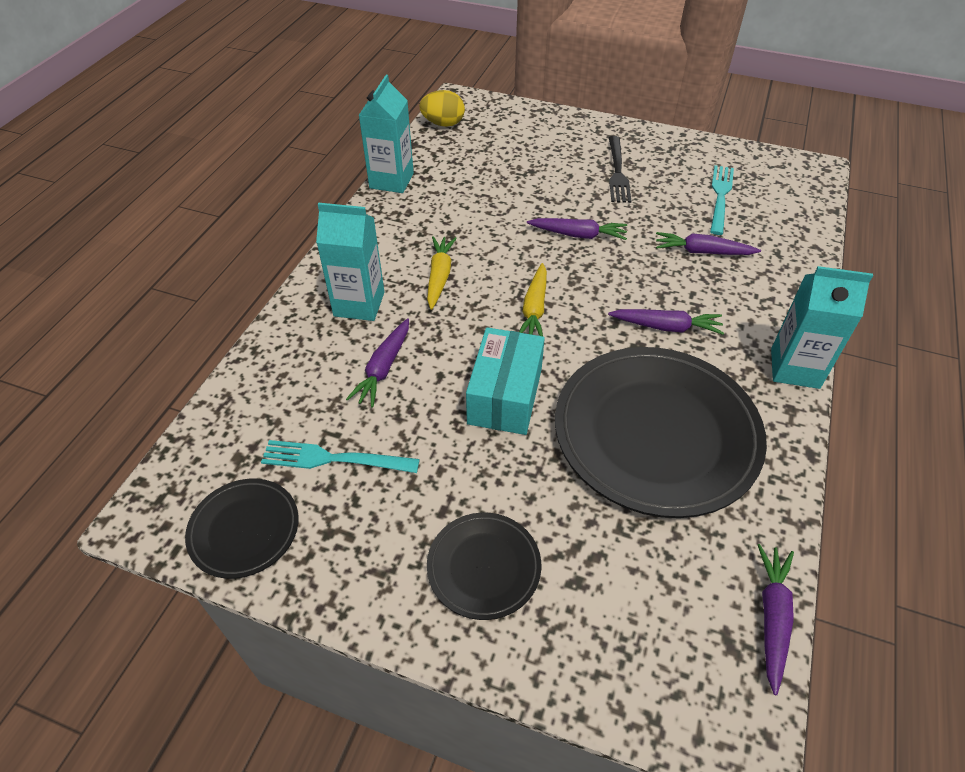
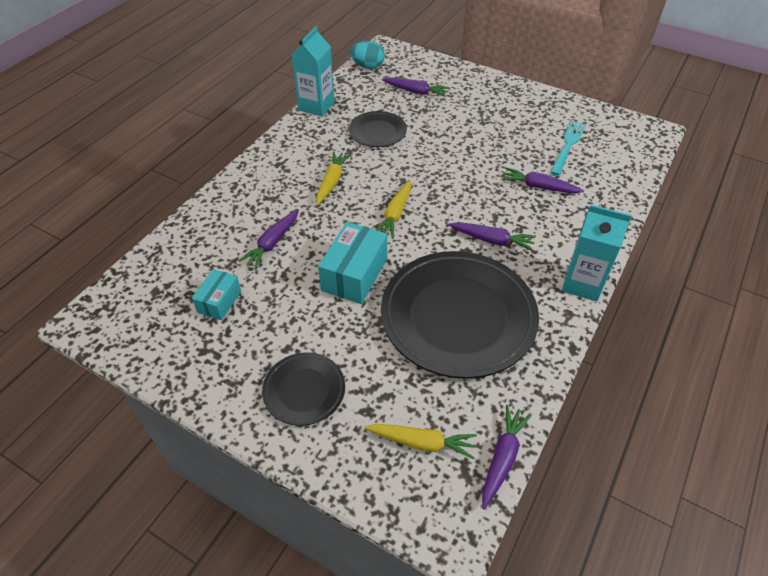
camera: 10 degrees right, 0 degrees up
black plate [185,479,299,579] -> black plate moved to [349,111,407,147]
turquoise fork [261,440,420,473] -> turquoise box [192,269,241,320]
turquoise carton [316,203,384,321] -> none
yellow egg [419,90,465,127] -> turquoise egg [350,41,385,69]
purple carrot [527,218,627,240] -> purple carrot moved to [382,77,450,97]
black fork [609,136,631,203] -> none
none -> yellow carrot [364,424,477,460]

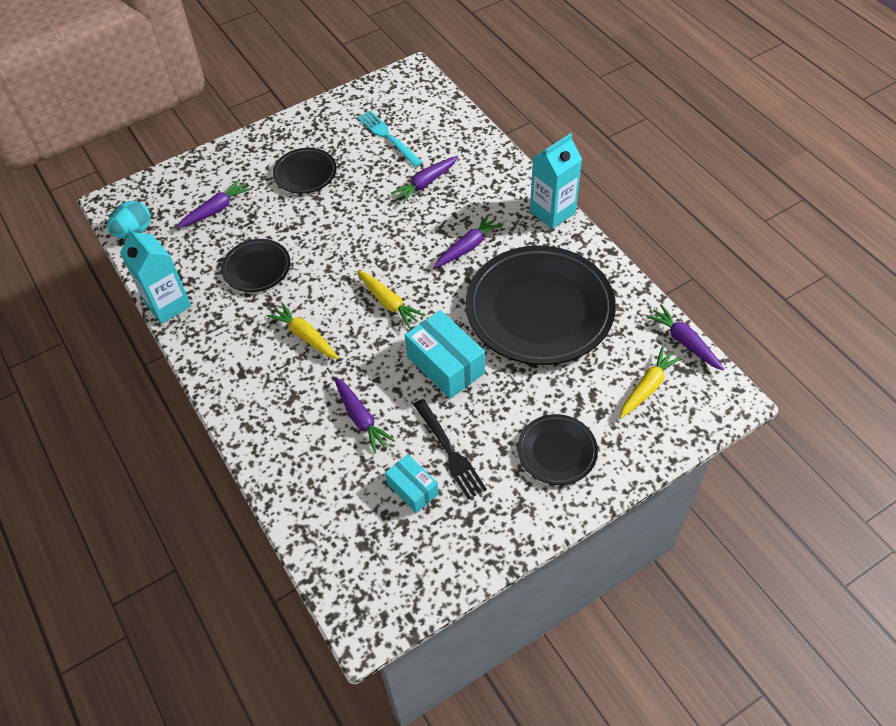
camera: 60 degrees left, 5 degrees up
none -> black plate [273,148,337,194]
none -> black fork [413,399,487,500]

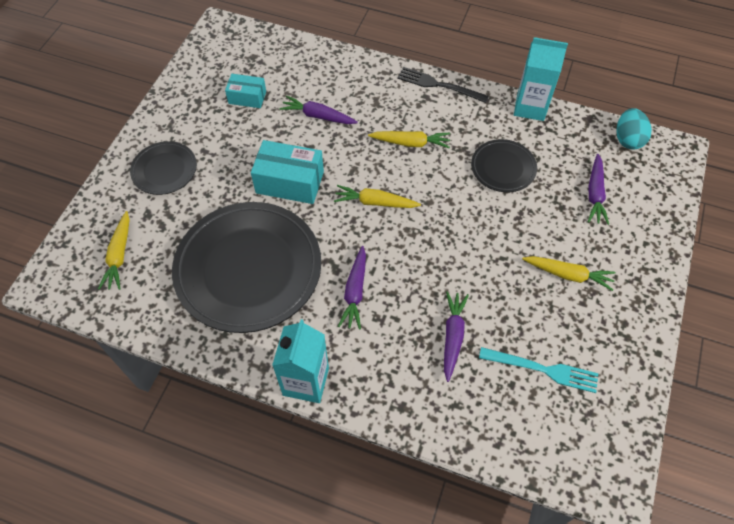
camera: 140 degrees right, 5 degrees up
black plate [273,148,337,194] -> yellow carrot [522,256,616,291]
black fork [413,399,487,500] -> black fork moved to [397,67,489,103]
purple carrot [646,304,724,370] -> none

